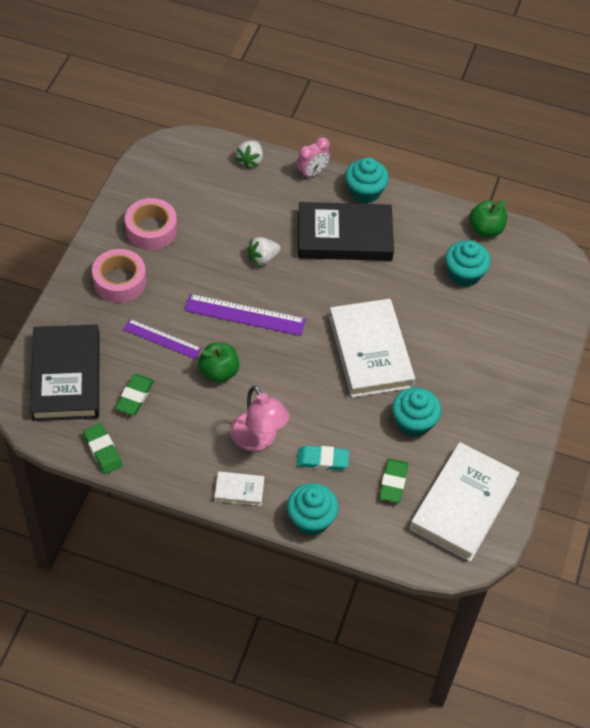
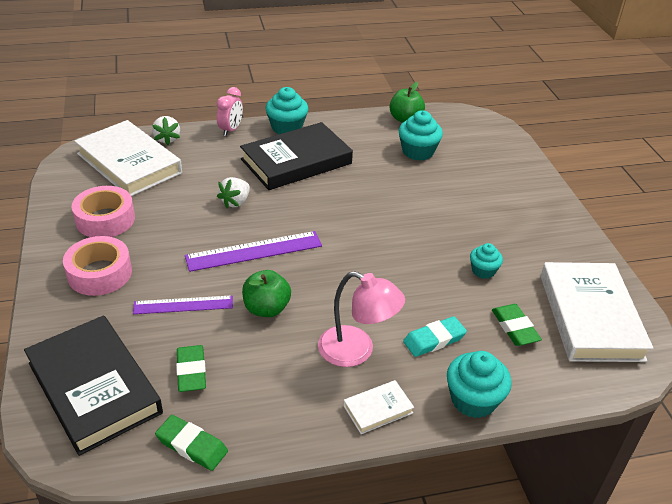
camera: 30 degrees left, 15 degrees down
white book [329,299,415,398] -> white book moved to [74,120,182,196]
turquoise cupcake [392,387,441,437] -> turquoise cupcake [470,243,503,279], size x0.62

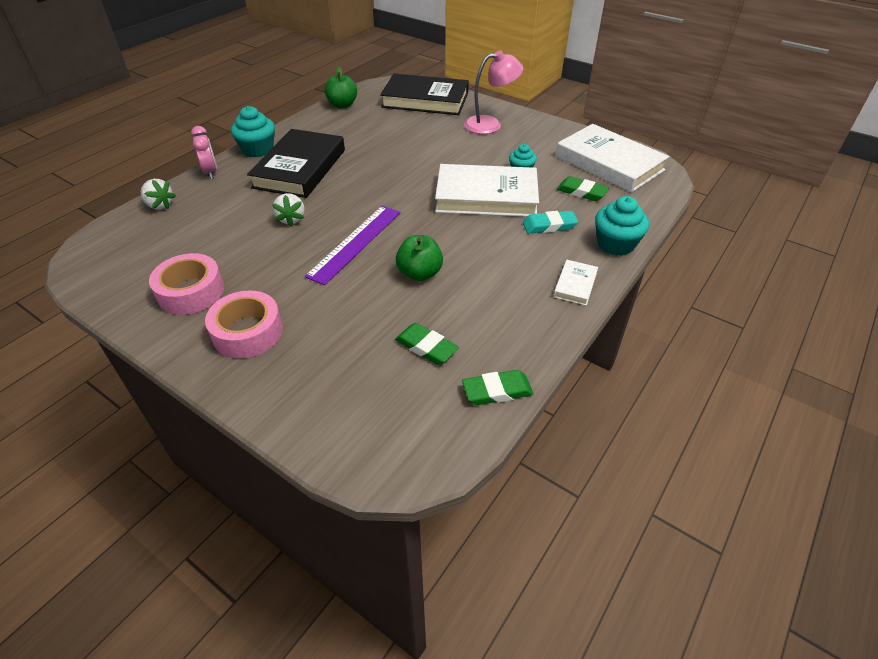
camera: 40 degrees left, 5 degrees up
black book [24,315,163,456] -> black book moved to [380,74,469,115]
white book [74,120,182,196] -> white book moved to [435,164,539,217]
purple ruler [133,295,233,314] -> none
pink lamp [318,271,405,367] -> pink lamp moved to [464,50,523,134]
turquoise cupcake [399,110,443,161] -> none
turquoise eraser [403,316,467,357] -> turquoise eraser turned 60 degrees clockwise [523,211,578,234]

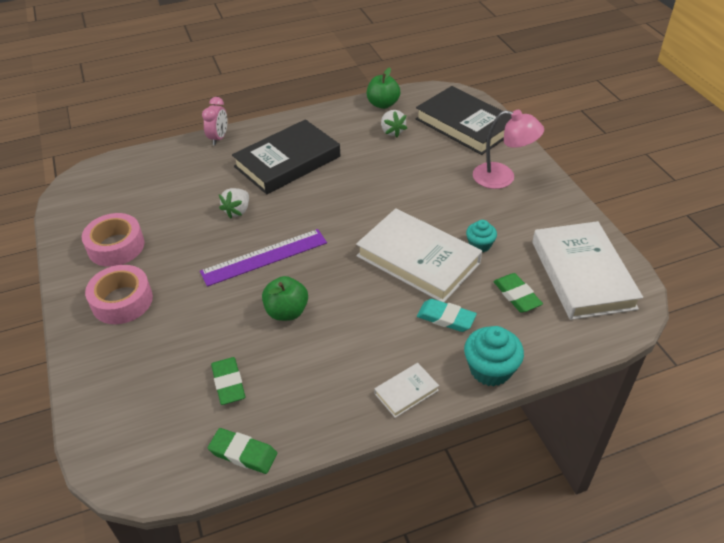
camera: 35 degrees right, 0 degrees up
white strawberry [141,179,176,209] -> white strawberry moved to [381,110,407,137]
turquoise cupcake [231,106,275,157] -> none

